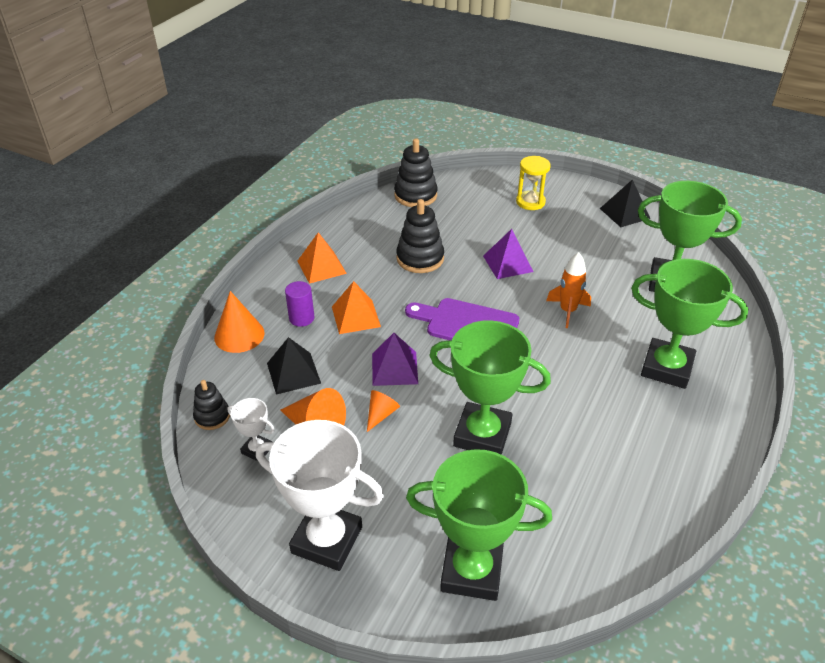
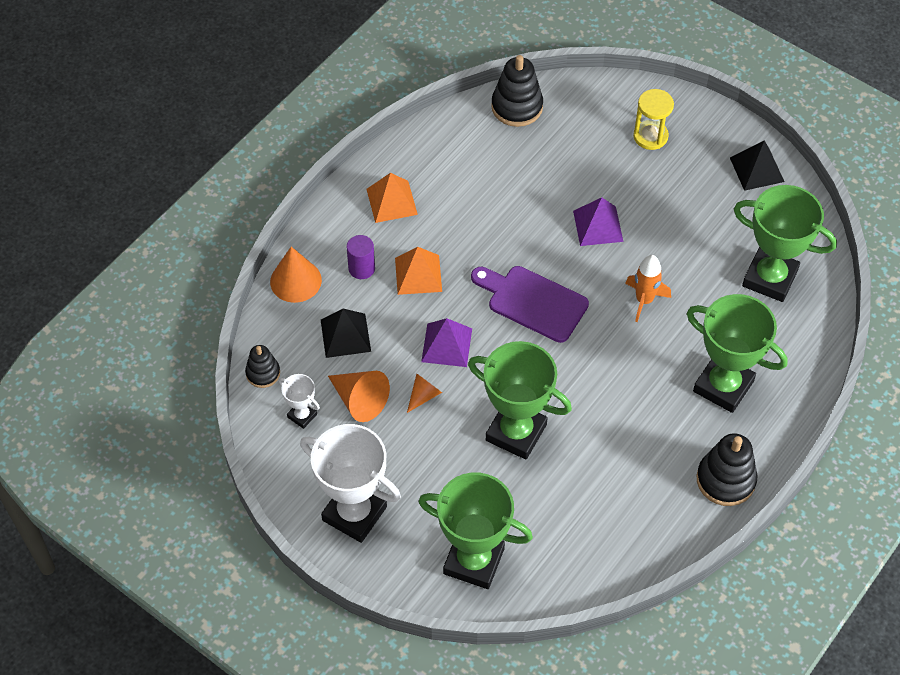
camera: 10 degrees right, 15 degrees up
black stacking toy [396,199,444,273] -> black stacking toy moved to [697,433,757,506]

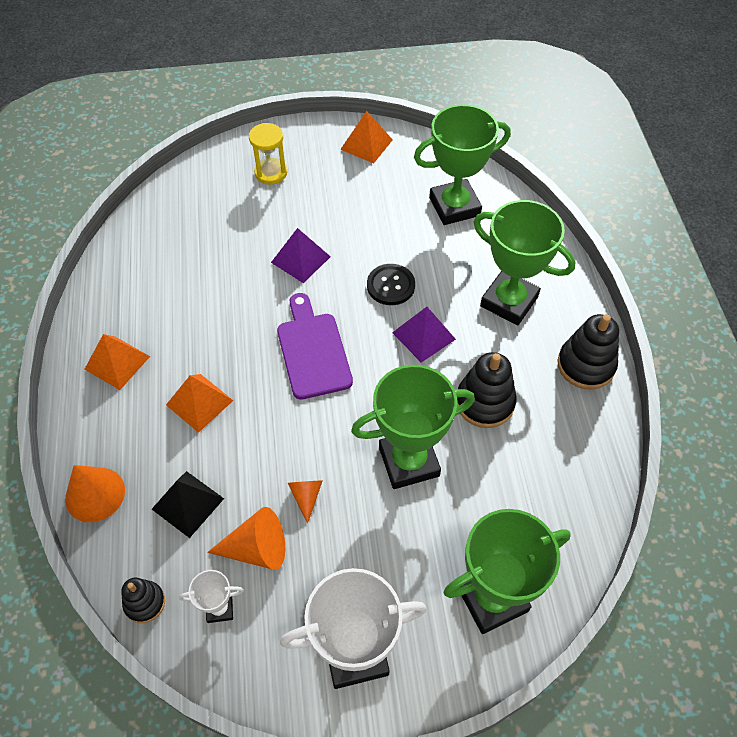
camera: 45 degrees left, 0 degrees up
purple cylinder [347,235,375,279] -> none
purple pyramid [421,318,472,367] -> purple pyramid moved to [392,307,456,362]
purple cutting board [471,266,589,343] -> purple cutting board turned 90 degrees clockwise [277,293,353,400]
black stacking toy [491,55,543,127] -> black stacking toy moved to [457,352,517,428]
orange rocket [625,255,671,322] -> black button [367,264,415,305]
green trophy [687,294,788,413] -> green trophy turned 45 degrees clockwise [474,200,575,325]
black pyramid [730,140,784,191] -> orange pyramid [340,111,393,163]

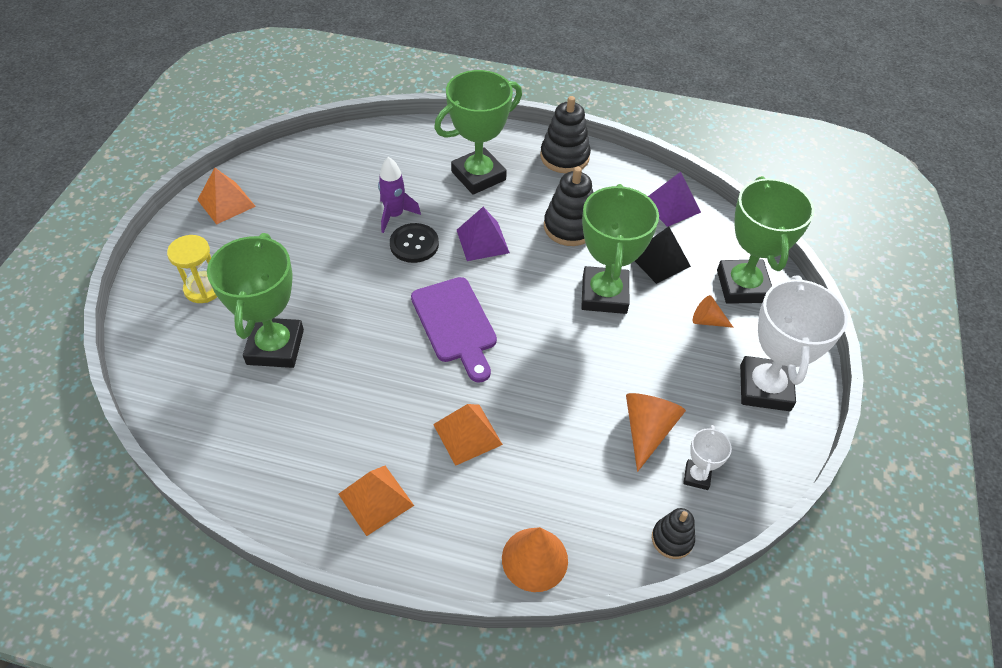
camera: 70 degrees left, 5 degrees down
black pyramid [152,471,224,538] -> black pyramid moved to [635,226,691,284]
purple pyramid [271,228,331,283] -> purple pyramid moved to [648,172,701,227]
purple cutting board [277,293,353,400] -> purple cutting board turned 120 degrees counterclockwise [411,277,497,383]
orange cone [288,480,323,524] -> orange cone moved to [693,295,734,328]
green trophy [414,105,511,225] -> green trophy moved to [207,233,304,368]
none -> purple rocket [378,157,421,233]

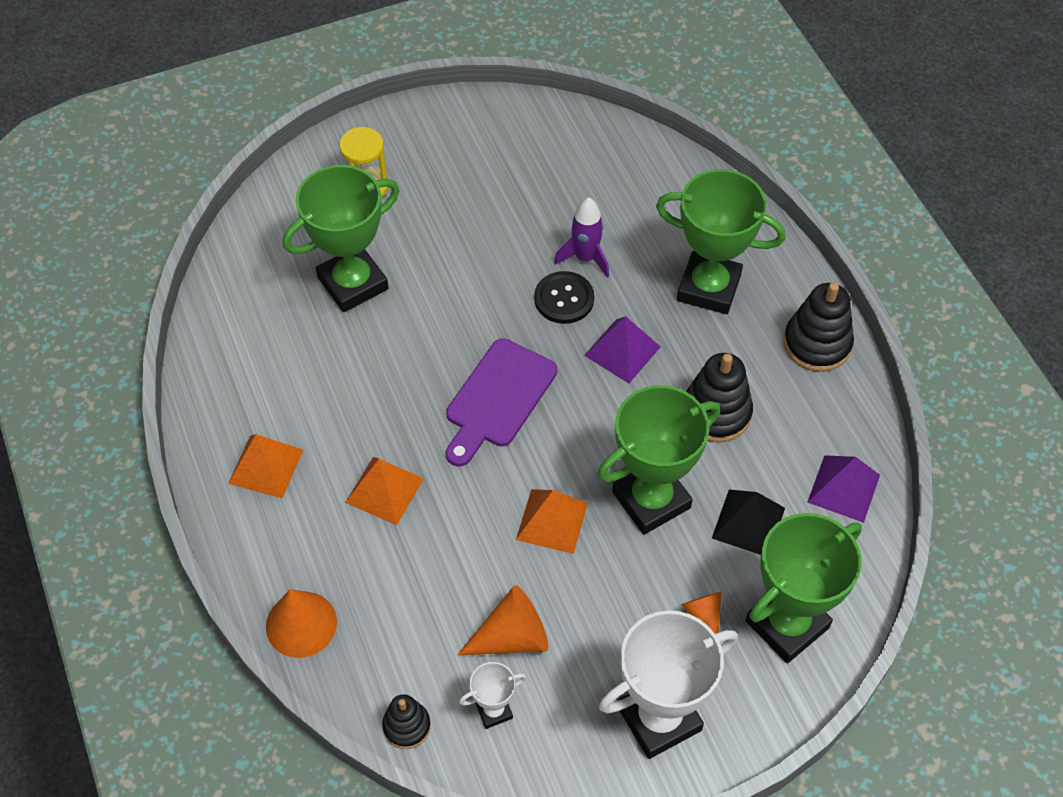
camera: 55 degrees right, 5 degrees up
orange pyramid [198,168,256,225] -> orange pyramid moved to [516,489,588,554]

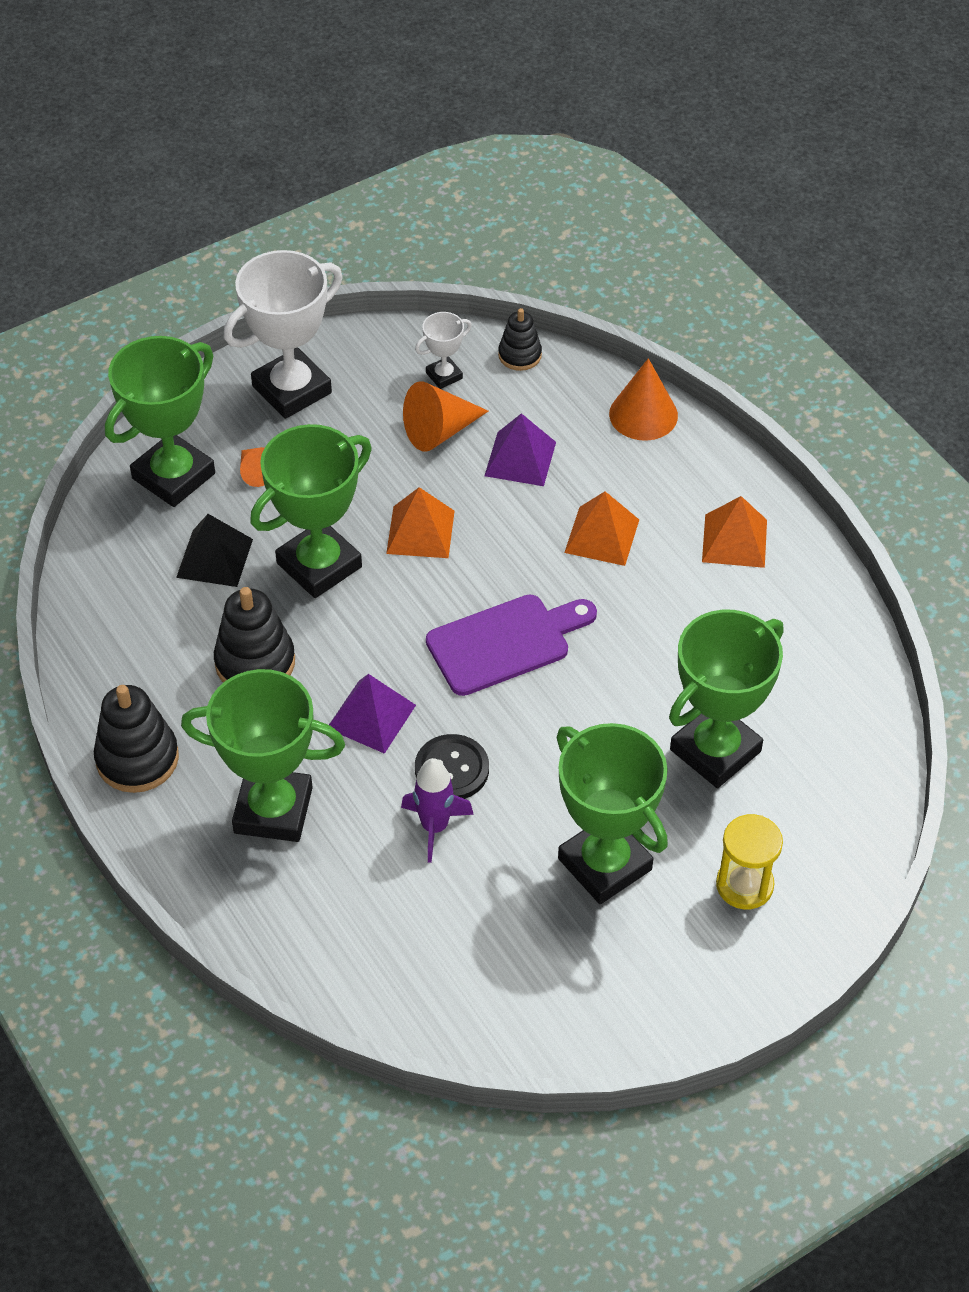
camera: 170 degrees right, 5 degrees down
purple cutting board [446,338,557,467] -> purple cutting board turned 45 degrees clockwise [426,594,597,696]
purple pyramid [808,455,880,523] -> purple pyramid moved to [484,413,556,486]
none -> green trophy [556,723,668,904]

